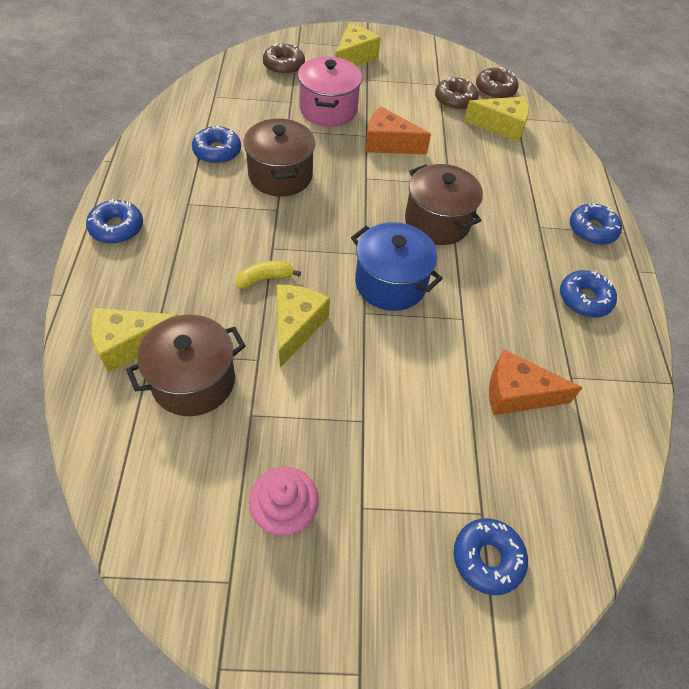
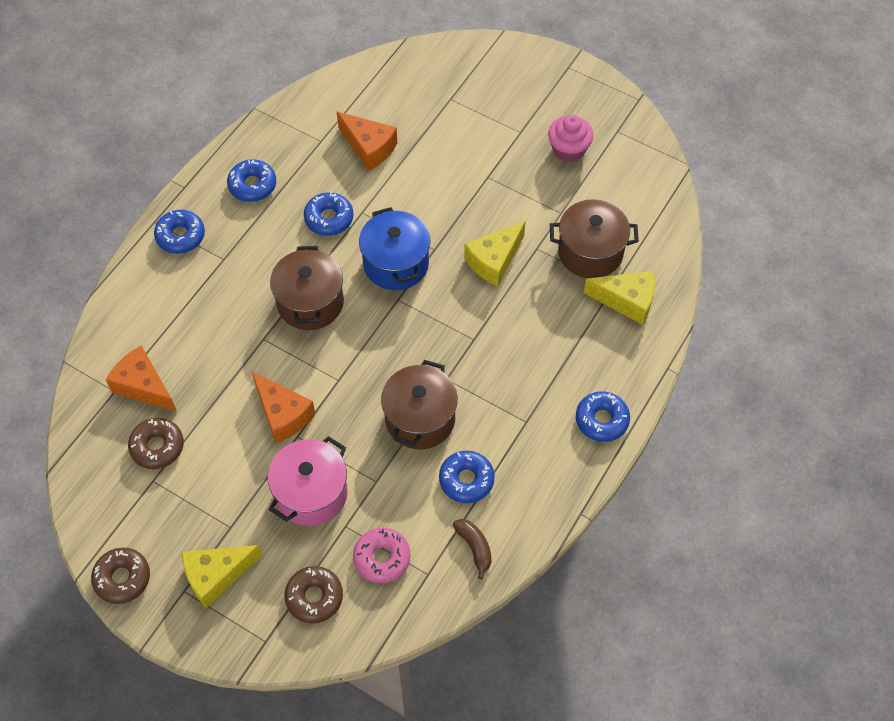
camera: 145 degrees left, 5 degrees up
yellow banana [236,261,301,289] -> none
blue donut [454,518,528,595] -> blue donut moved to [304,192,353,236]
yellow cheese [464,96,529,142] -> orange cheese [106,345,177,412]
brown donut [476,67,519,99] -> brown donut moved to [91,548,150,604]
none -> pink donut [353,528,411,583]
none -> brown banana [453,519,492,579]

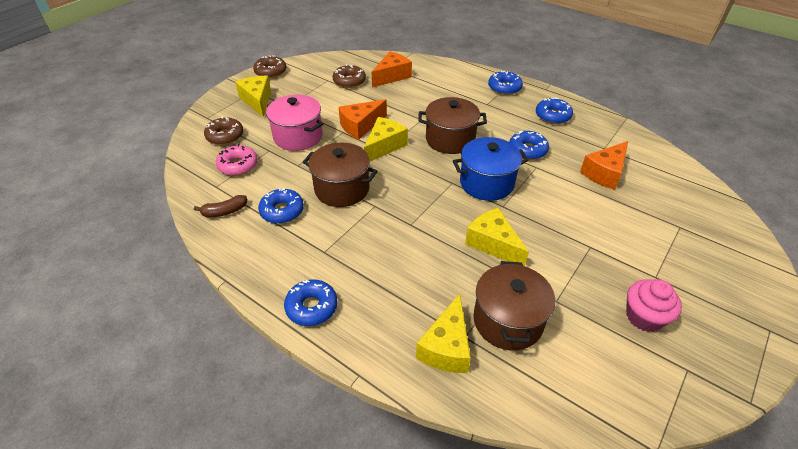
camera: 95 degrees right, 15 degrees down
none -> yellow cheese [364,117,408,162]

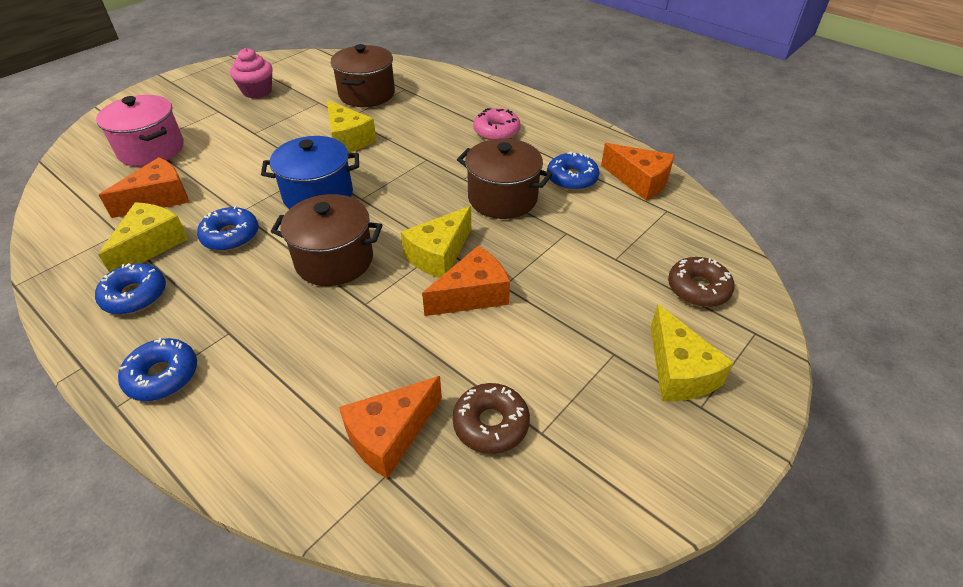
camera: 175 degrees left, 0 degrees up
brown banana [194,195,247,217] -> orange cheese [601,143,675,201]
pink donut [216,144,258,176] -> pink donut moved to [473,108,521,140]
brown donut [253,55,286,78] -> none
pink pot [266,95,323,151] -> pink pot moved to [96,95,184,166]
blue donut [284,279,338,326] -> none
yellow cheese [416,294,471,373] -> yellow cheese moved to [98,202,188,272]

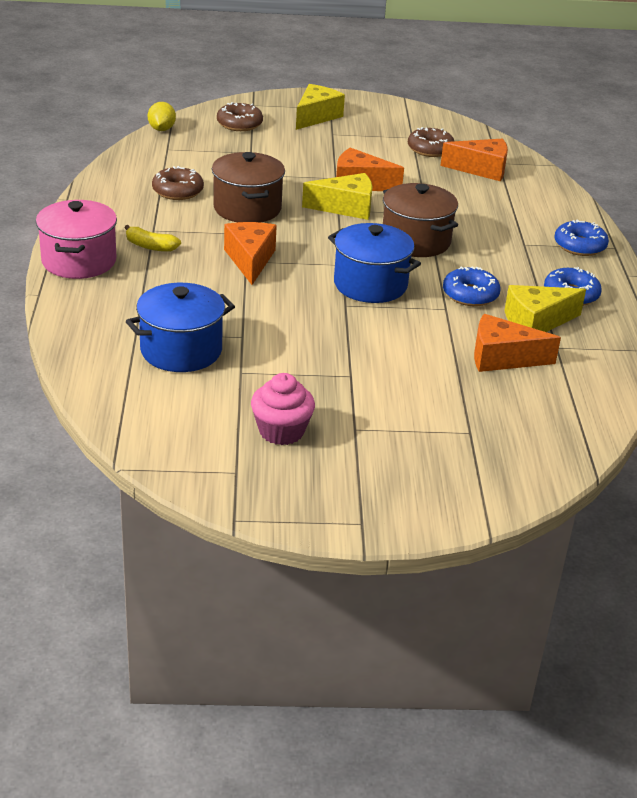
camera: 135 degrees left, 10 degrees down
pink pot [96,95,184,166] -> pink pot moved to [36,200,117,279]
yellow cheese [327,100,377,153] -> none
brown pot [331,44,395,107] -> blue pot [126,283,235,372]
pink donut [473,108,521,140] -> yellow banana [124,225,181,252]
blue donut [547,152,599,191] -> brown donut [152,166,204,200]
orange cheese [601,143,675,201] -> orange cheese moved to [224,222,277,285]
none -> yellow lemon [148,102,176,131]

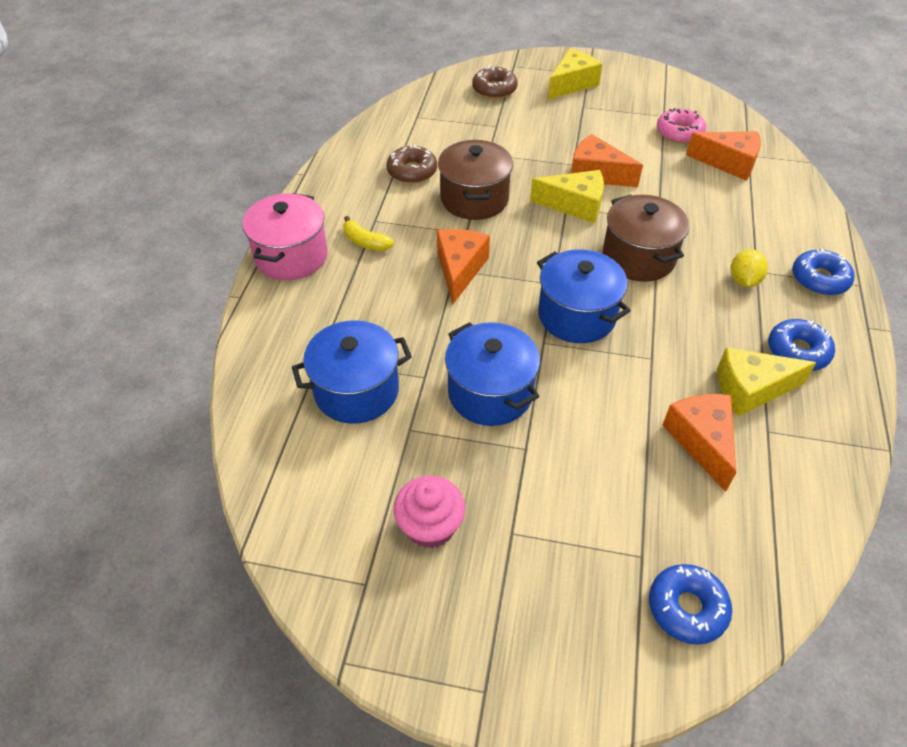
camera: 15 degrees right, 15 degrees up
yellow lemon [148,102,176,131] -> yellow lemon moved to [731,249,768,287]
brown donut [408,127,454,157] -> pink donut [657,108,706,144]
blue donut [443,266,500,306] -> blue donut moved to [649,564,732,645]
orange cheese [474,314,561,372] -> orange cheese turned 60 degrees clockwise [662,394,736,492]
none -> blue pot [445,322,540,426]

